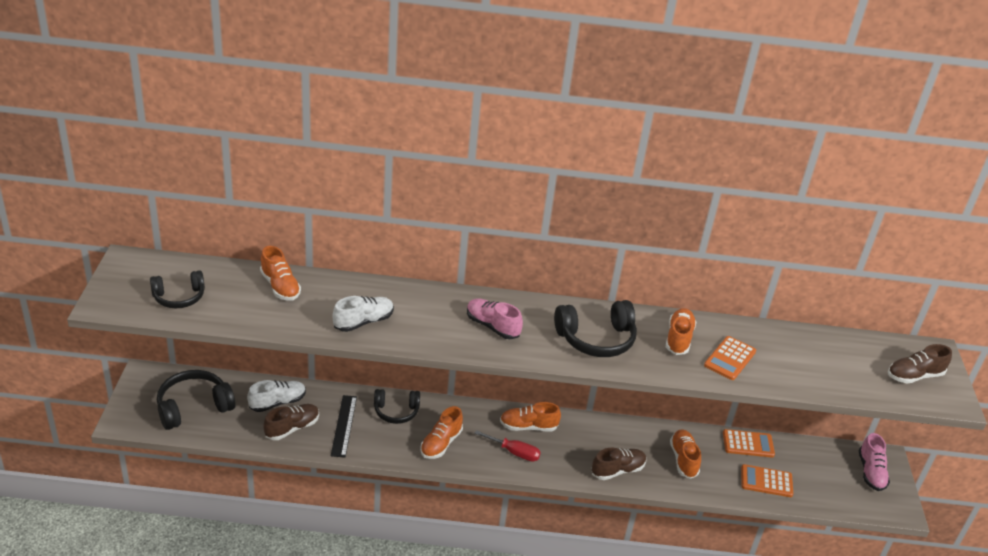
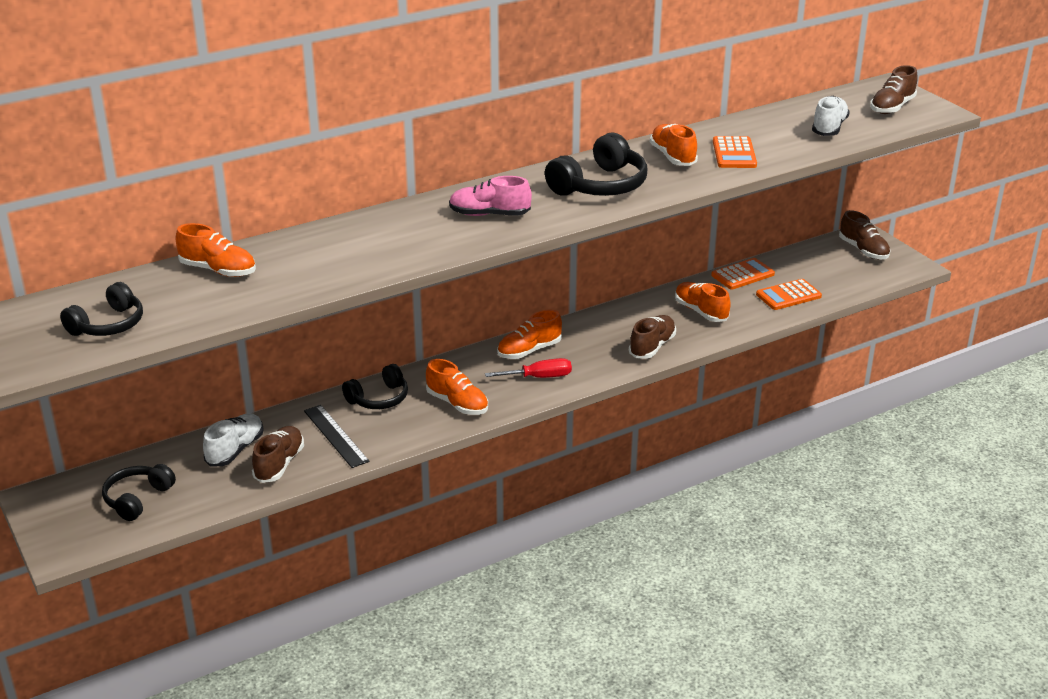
camera: 30 degrees left, 5 degrees down
black headphones [157,370,236,430] -> black headphones [102,464,176,521], size x0.66
white shoe [332,296,394,332] -> white shoe moved to [812,96,850,136]
orange shoe [420,406,463,459] -> orange shoe turned 45 degrees counterclockwise [426,359,488,415]
pink shoe [859,433,890,491] -> brown shoe [839,210,891,259]

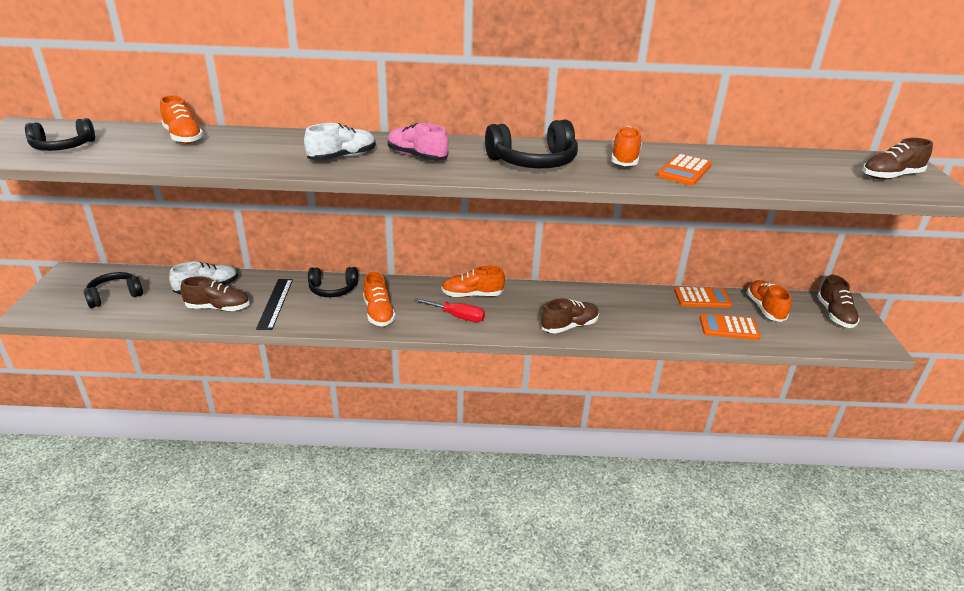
camera: 30 degrees right, 0 degrees up
brown shoe [252,426,304,483] -> brown shoe turned 45 degrees clockwise [180,276,250,311]
orange shoe [675,282,731,322] -> orange shoe moved to [747,280,791,322]
white shoe [812,96,850,136] -> white shoe moved to [304,123,376,161]

